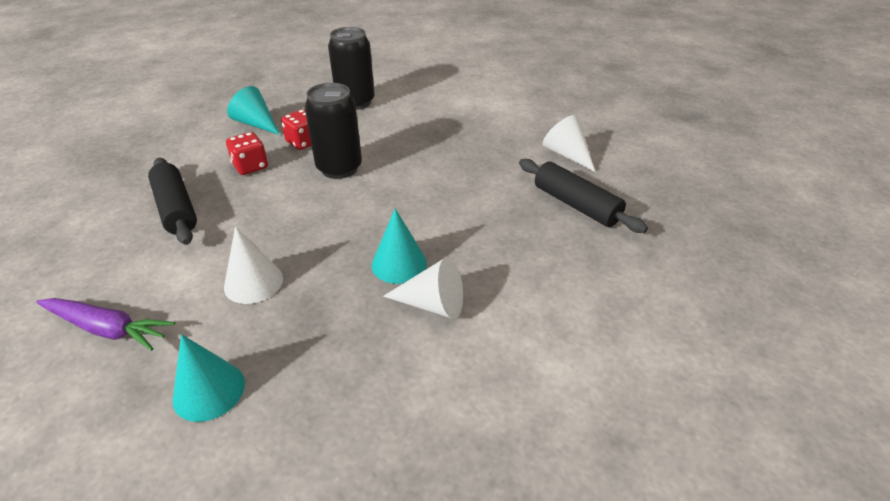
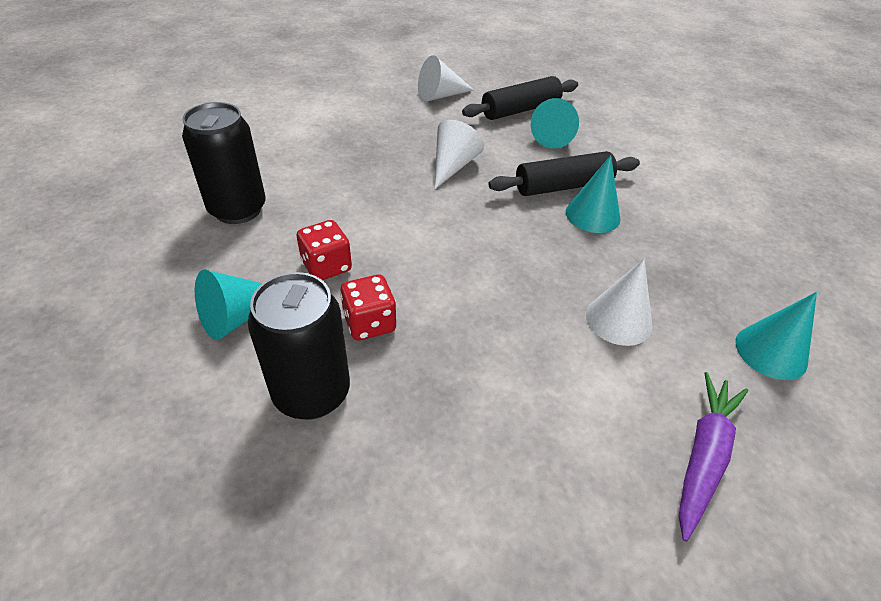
camera: 80 degrees left, 5 degrees up
black rolling pin [148,158,197,245] -> black rolling pin moved to [488,151,640,196]
black can [304,83,362,179] -> black can moved to [248,272,350,420]
white cone [383,257,463,319] -> white cone moved to [435,120,484,189]
none -> turquoise cone [531,98,579,149]

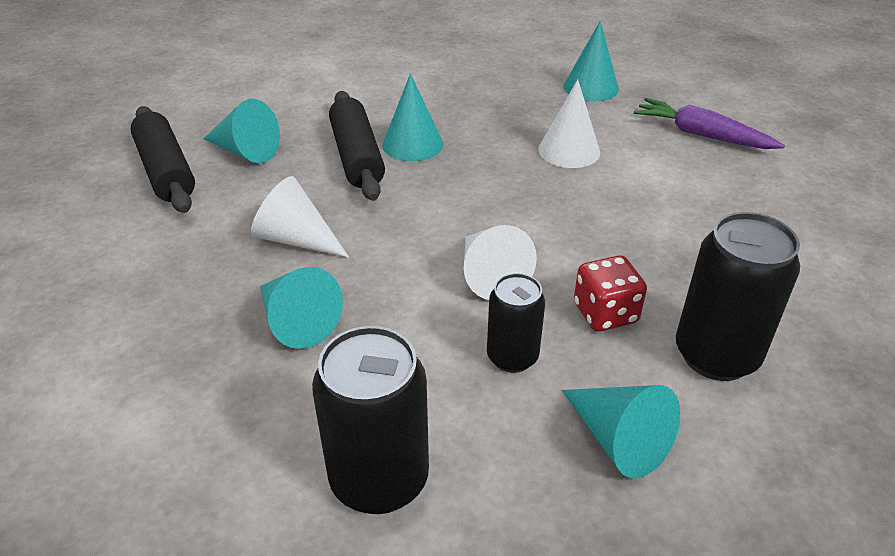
camera: 85 degrees left, 5 degrees down
red dice [296,220,352,280] -> black can [487,273,545,373]
white cone [418,55,474,102] -> white cone moved to [464,225,537,300]
none -> turquoise cone [260,267,343,349]

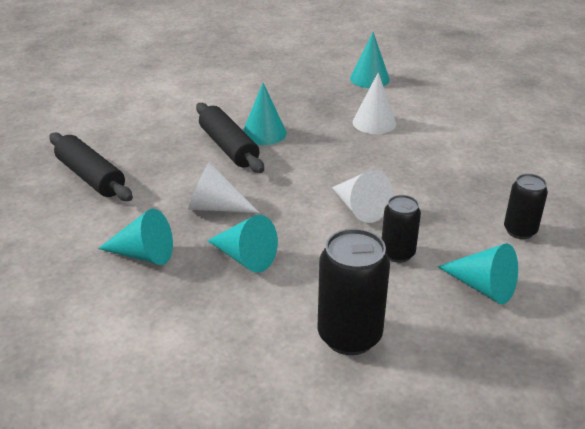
camera: 15 degrees left, 5 degrees down
turquoise cone [203,99,280,163] -> turquoise cone moved to [98,209,173,265]
red dice [574,256,647,332] -> none
purple carrot [634,98,785,149] -> none
black can [676,212,800,381] -> black can [504,174,548,239], size x0.61

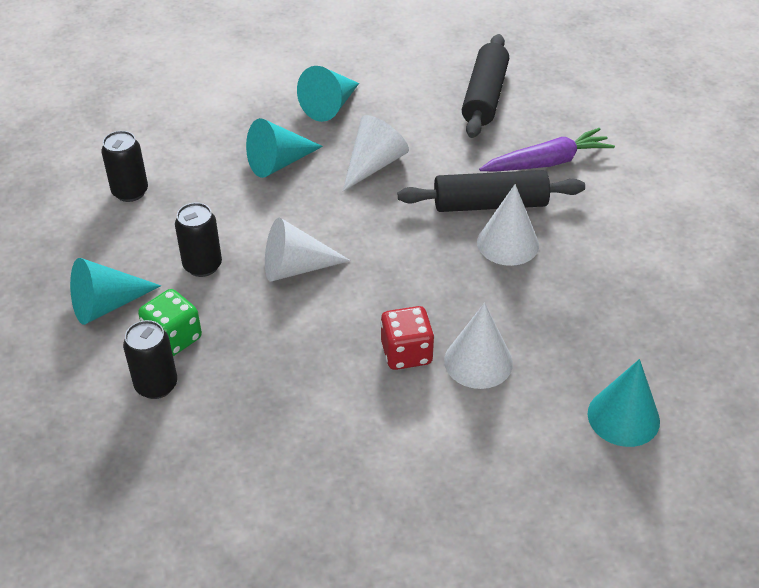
camera: 115 degrees right, 10 degrees up
black rolling pin [49,132,133,201] -> black rolling pin turned 60 degrees counterclockwise [462,34,509,138]
turquoise cone [243,83,287,145] -> white cone [477,184,539,266]
black can [318,228,390,355] -> black can [101,131,148,202], size x0.61
none -> green dice [138,289,202,356]
none -> red dice [380,306,435,370]
none -> purple carrot [479,128,615,172]

